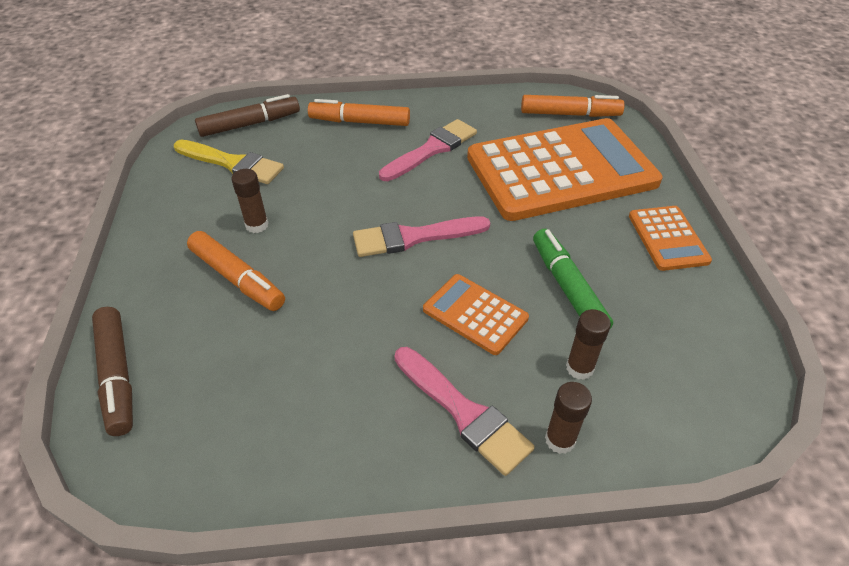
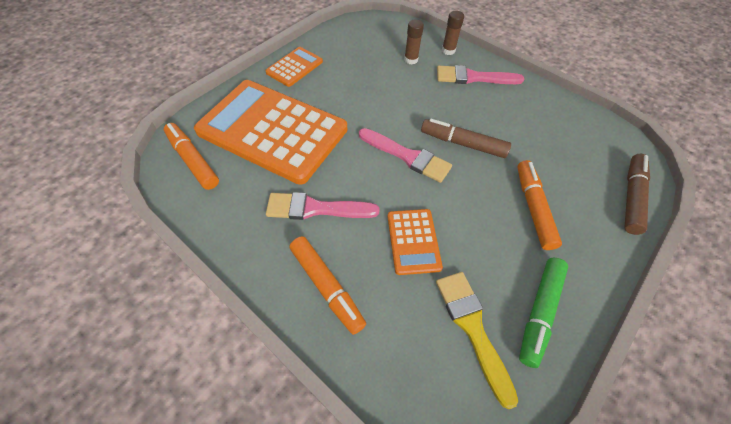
camera: 135 degrees left, 10 degrees up
brown marker [195,94,300,137] -> brown marker moved to [421,119,511,158]
brown glue stick [231,169,269,233] -> none
pink brush [394,347,535,476] -> pink brush turned 90 degrees counterclockwise [437,65,524,84]
orange calculator [423,274,529,355] -> orange calculator moved to [388,209,443,275]
green marker [533,229,613,329] -> green marker moved to [519,258,568,368]

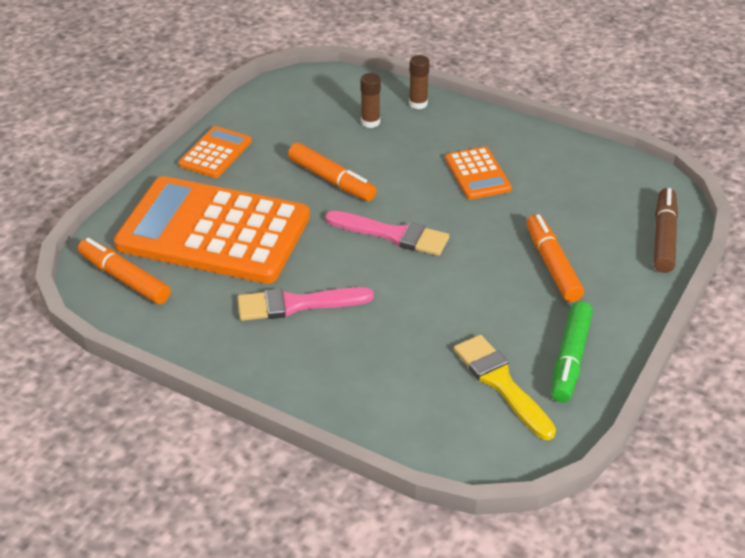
camera: 10 degrees left, 15 degrees down
orange marker [289,236,366,335] -> orange marker moved to [288,143,377,201]
orange calculator [388,209,443,275] -> orange calculator moved to [445,147,512,199]
brown marker [421,119,511,158] -> none
pink brush [437,65,524,84] -> none

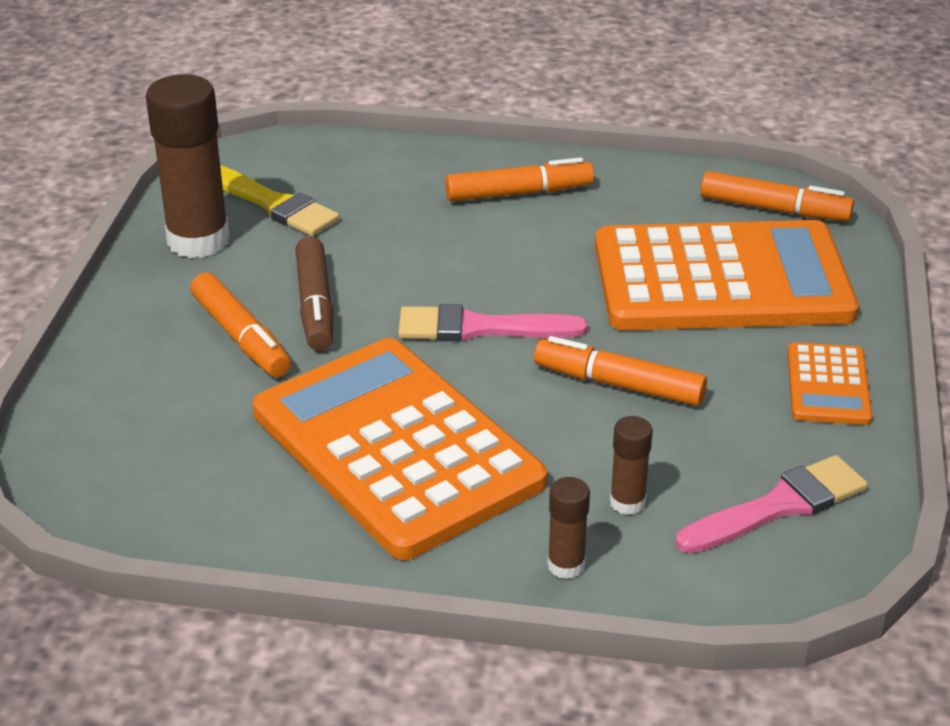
camera: 160 degrees right, 5 degrees down
pink brush [237,287,374,321] -> pink brush moved to [675,455,868,554]
orange calculator [445,147,512,199] -> orange calculator [252,338,547,560], size x2.26
green marker [551,301,593,403] -> brown glue stick [146,74,230,258]
brown marker [654,188,678,273] -> brown marker moved to [295,237,333,351]
none -> orange marker [445,158,594,201]

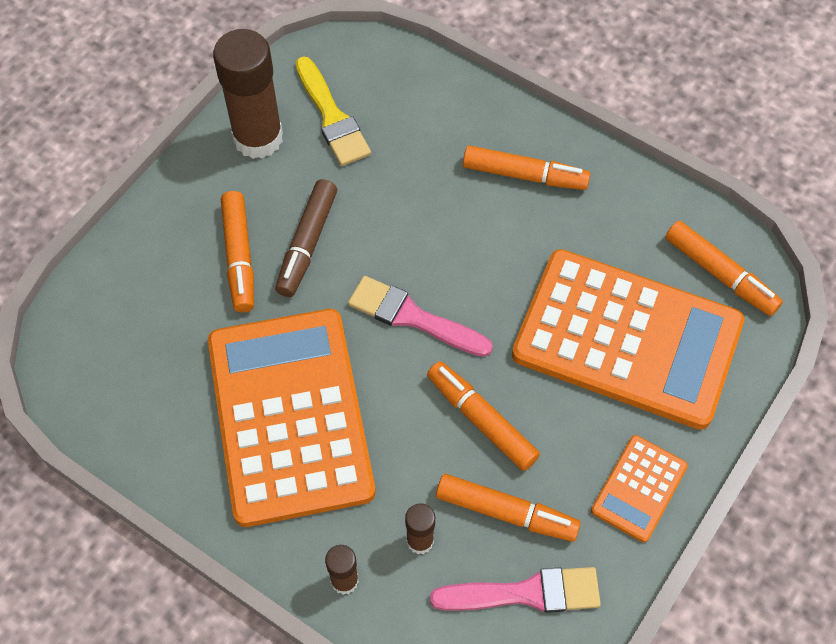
camera: 25 degrees right, 25 degrees up
none -> orange marker [436,474,581,542]

